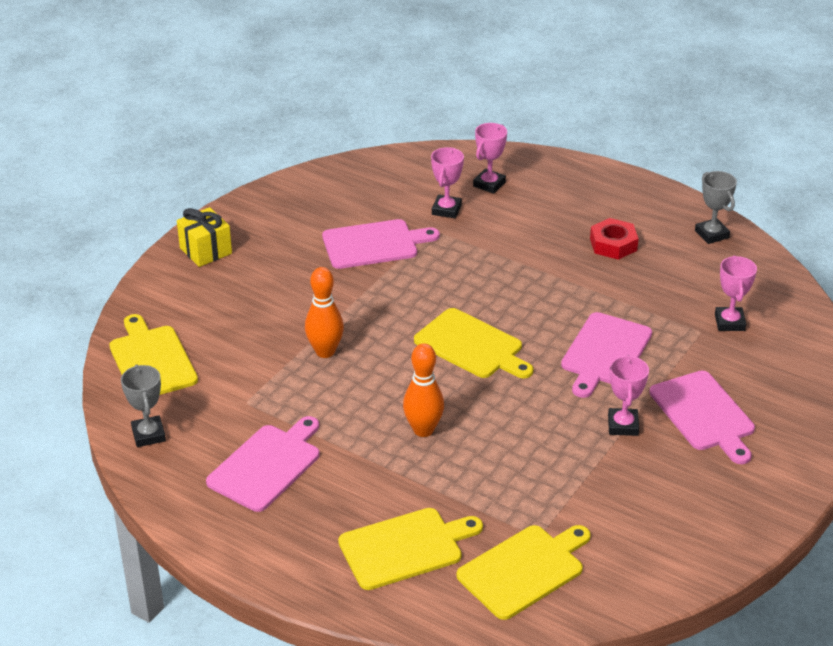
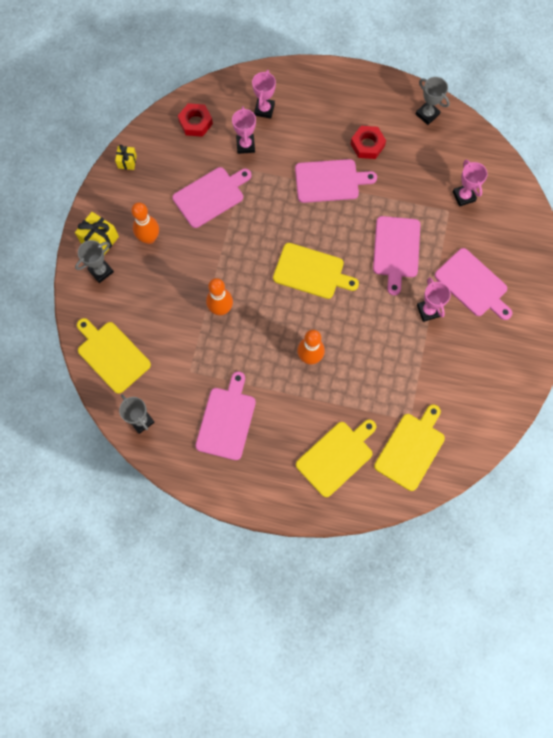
camera: 20 degrees left, 35 degrees up
none -> grey trophy [75,240,114,283]
none -> yellow gift [115,145,137,170]
none -> orange bowling pin [131,202,159,244]
none -> red nut [178,103,213,137]
none -> pink cutting board [295,159,377,203]

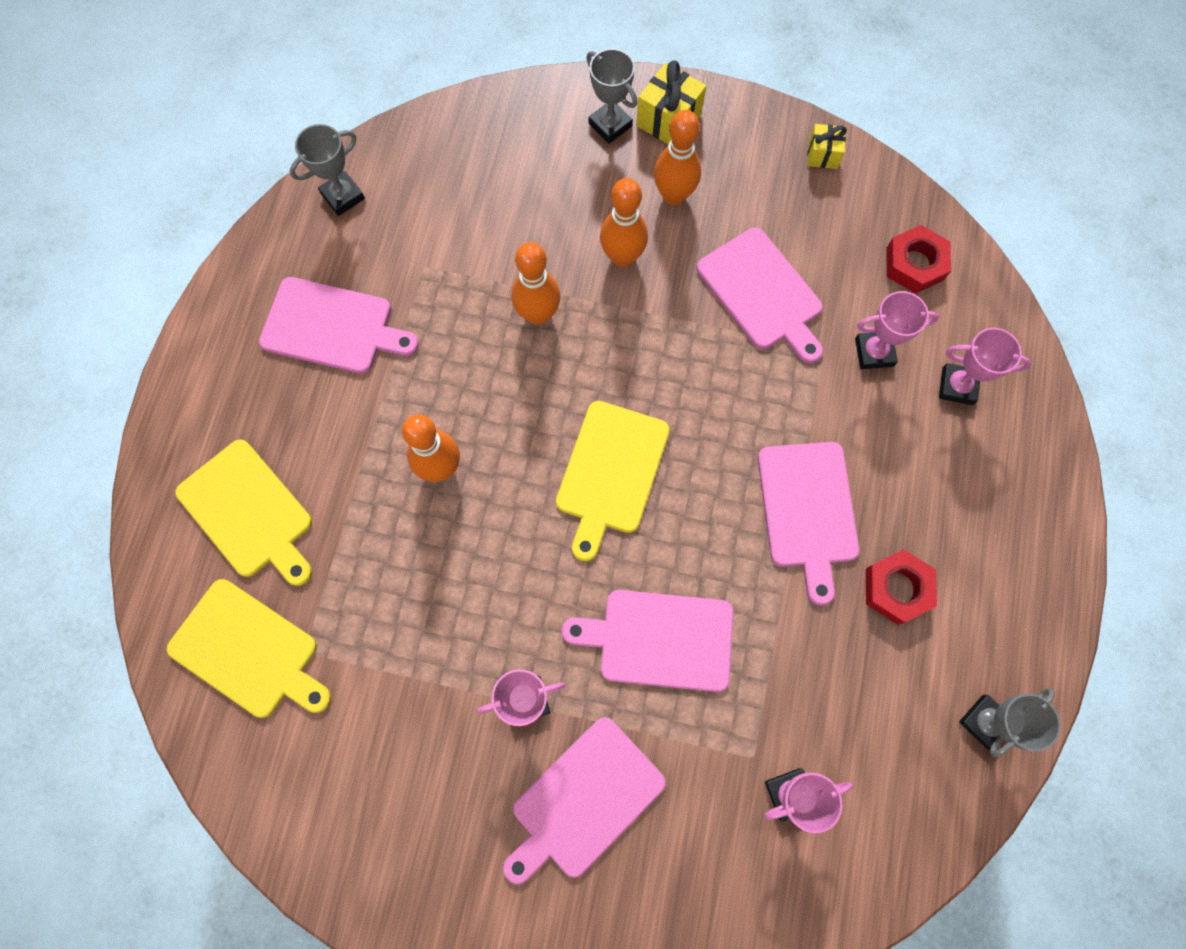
camera: 90 degrees right, 0 degrees up
yellow cutting board [77,318,151,394] -> none
none -> orange bowling pin [600,178,648,267]

